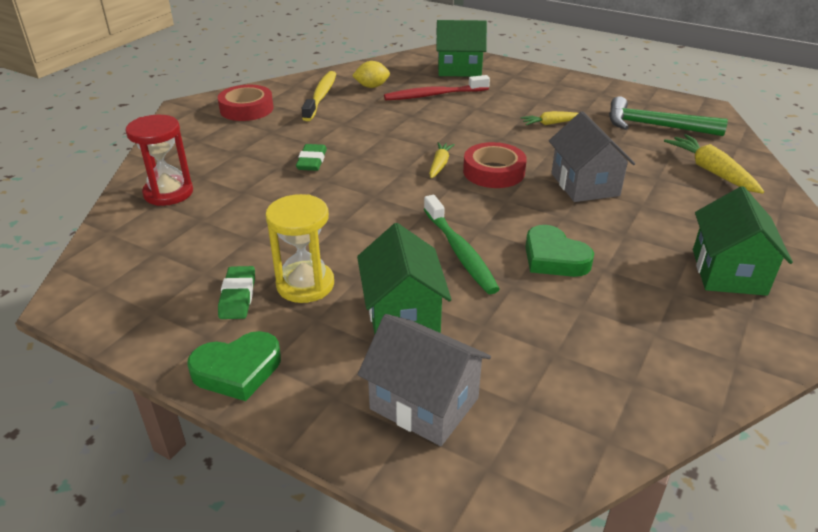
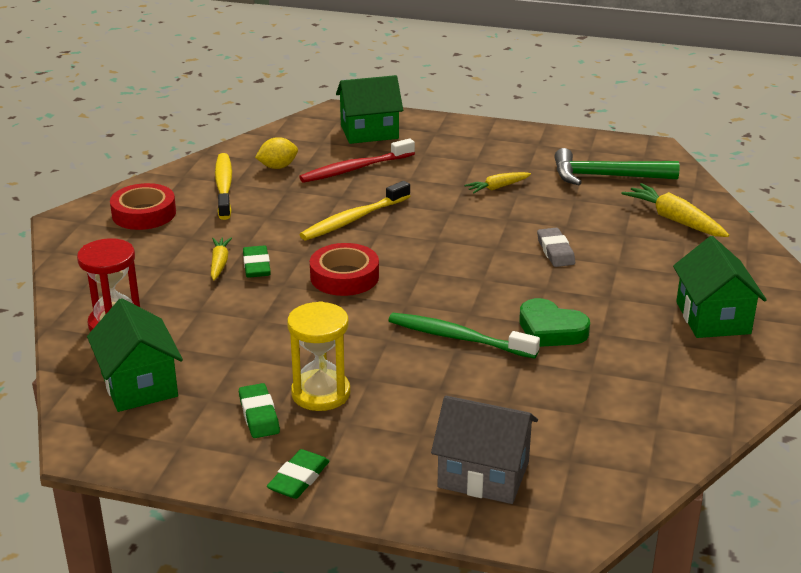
camera: 15 degrees left, 5 degrees down
green heart [187,331,281,401] -> green eraser [267,449,330,499]
green house [357,223,452,334] -> green house moved to [87,298,183,412]
green toothbrush [424,195,500,294] -> green toothbrush turned 150 degrees clockwise [388,313,540,359]
yellow carrot [429,142,455,178] -> yellow carrot moved to [211,237,232,280]
red tape [463,142,527,188] -> red tape moved to [310,243,379,296]
grey house [549,111,635,202] -> grey eraser [537,228,575,267]
none -> yellow toothbrush [299,181,410,240]

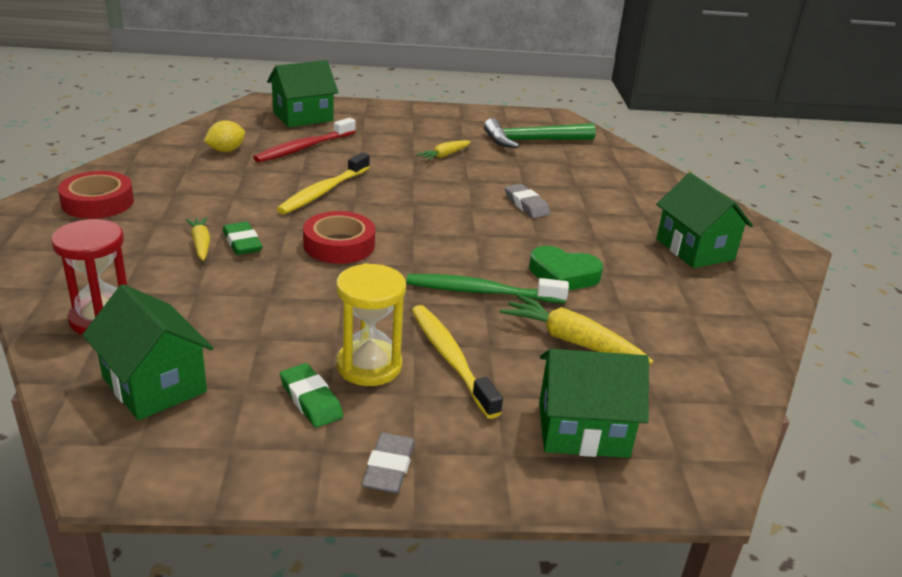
camera: 20 degrees left, 0 degrees up
yellow toothbrush [215,153,232,220] -> yellow toothbrush moved to [412,305,503,419]
green eraser [267,449,330,499] -> grey eraser [361,433,415,494]
grey house [431,396,538,504] -> green house [539,349,649,458]
yellow carrot [621,183,729,237] -> yellow carrot moved to [500,294,653,364]

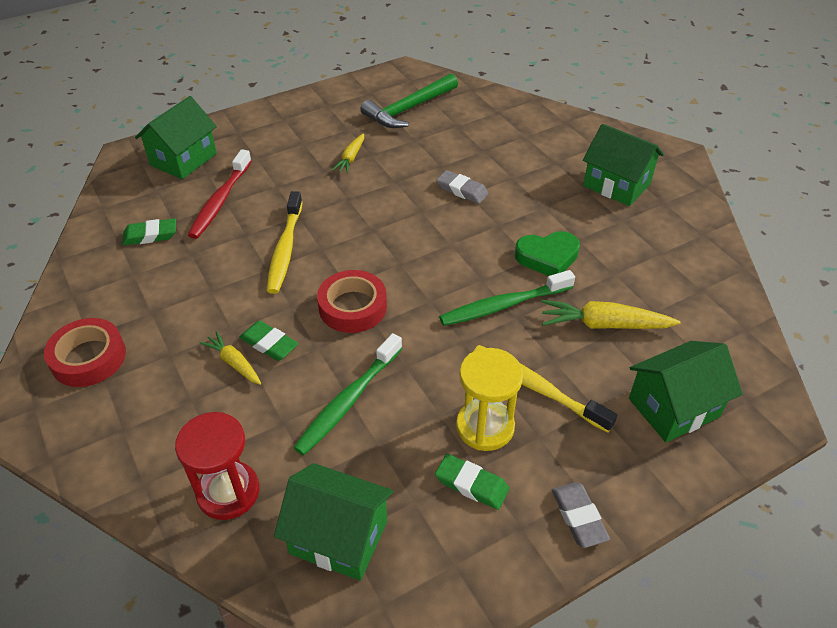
camera: 25 degrees left, 15 degrees up
yellow lemon [204,120,245,152] -> green eraser [122,218,176,245]
none -> green toothbrush [293,333,402,455]

